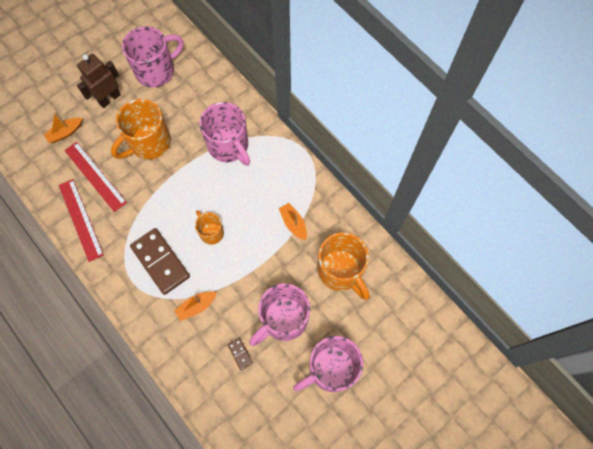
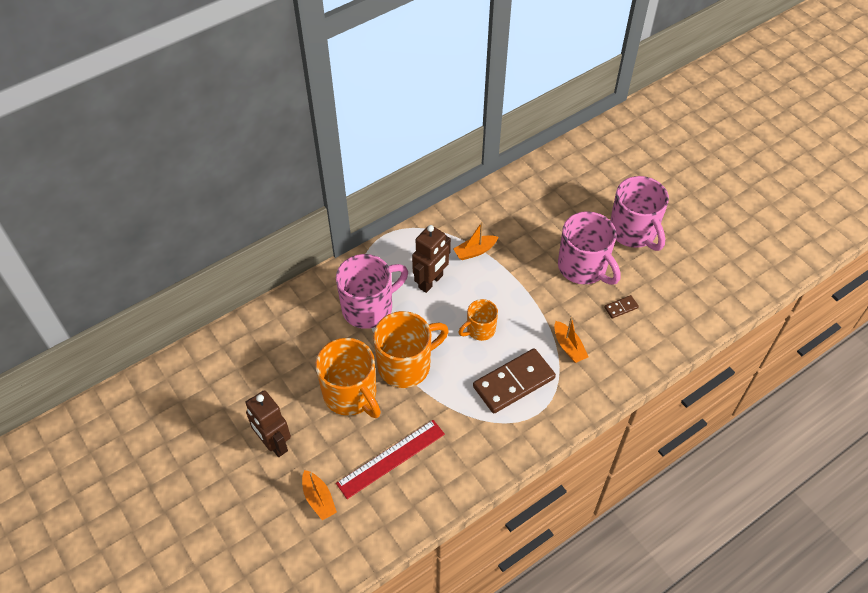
camera: 85 degrees left, 15 degrees down
red ruler [59,179,104,262] -> none
pink mug [122,26,184,87] -> none
orange mug [318,232,370,300] -> orange mug moved to [373,311,449,388]
none -> brown robot [412,225,451,293]

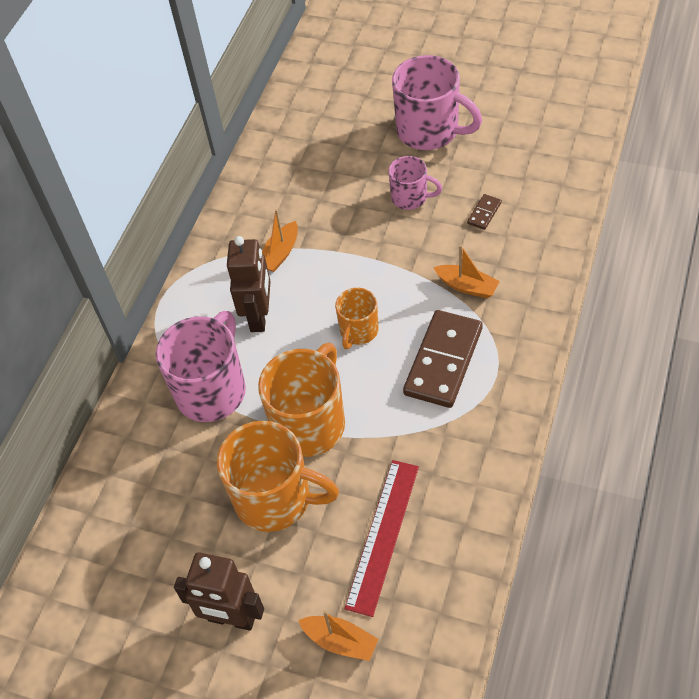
camera: 30 degrees left, 0 degrees up
pink mug [558,211,621,285] -> pink mug [388,156,442,210], size x0.56

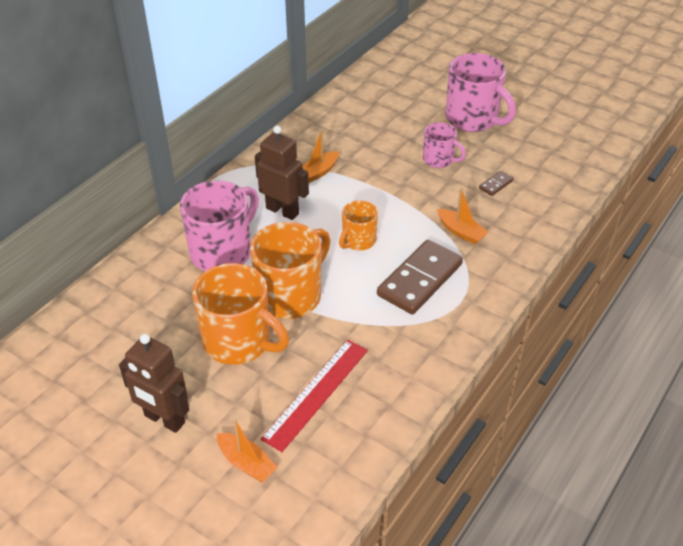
camera: 10 degrees right, 10 degrees down
brown robot [227,236,271,332] -> brown robot turned 75 degrees counterclockwise [255,126,309,220]

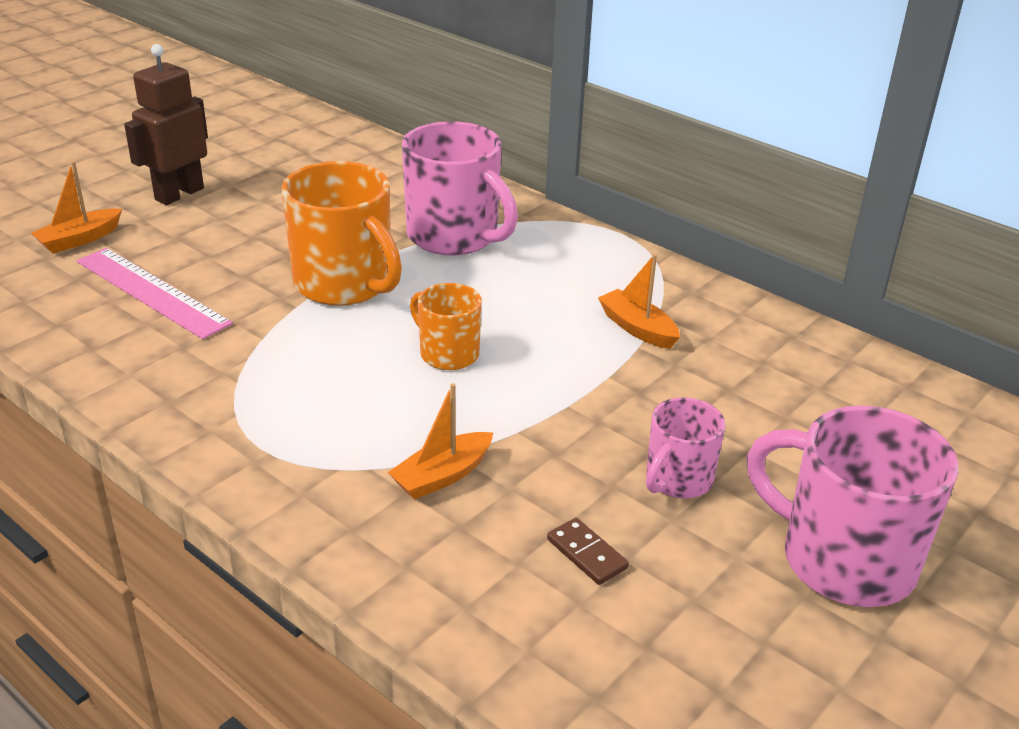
camera: 95 degrees right, 10 degrees down
orange mug [192,263,289,365] -> none
brown robot [255,126,309,220] -> none
red ruler [261,340,368,452] -> pink ruler [77,248,233,339]
brown domino [377,240,463,315] -> none
pink mug [446,53,516,132] -> pink mug turned 75 degrees clockwise [747,405,958,607]

